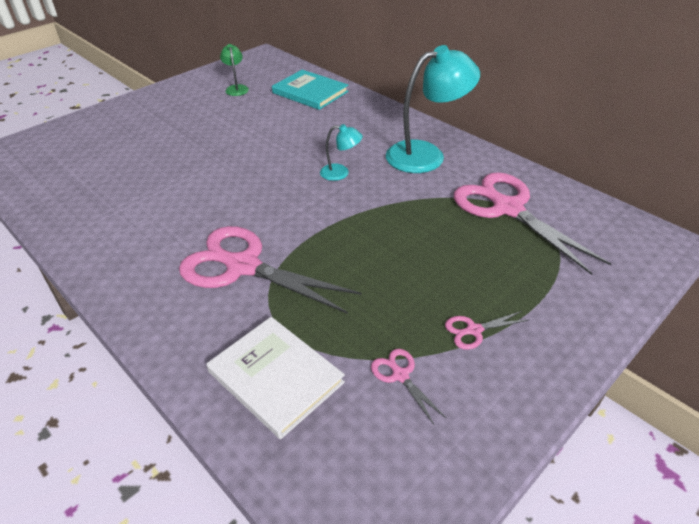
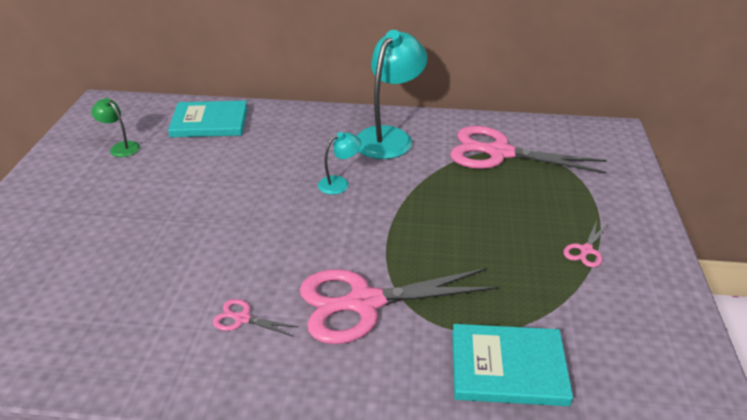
camera: 40 degrees left, 5 degrees down
white book [206,317,345,439] -> turquoise book [452,324,573,406]
pink scissors [371,349,447,425] -> pink scissors moved to [213,299,298,336]

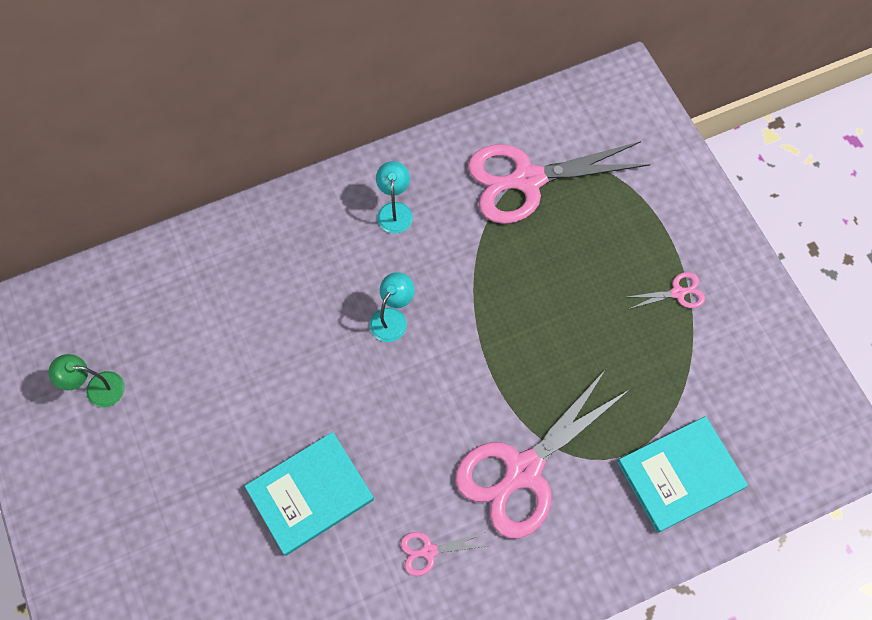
camera: 30 degrees left, 30 degrees up
turquoise book [168,101,248,137] -> turquoise book moved to [245,432,374,556]
turquoise lamp [356,30,428,159] -> turquoise lamp [376,161,413,234], size x0.48
pink scissors [563,221,609,267] -> pink scissors turned 105 degrees counterclockwise [628,272,705,309]

